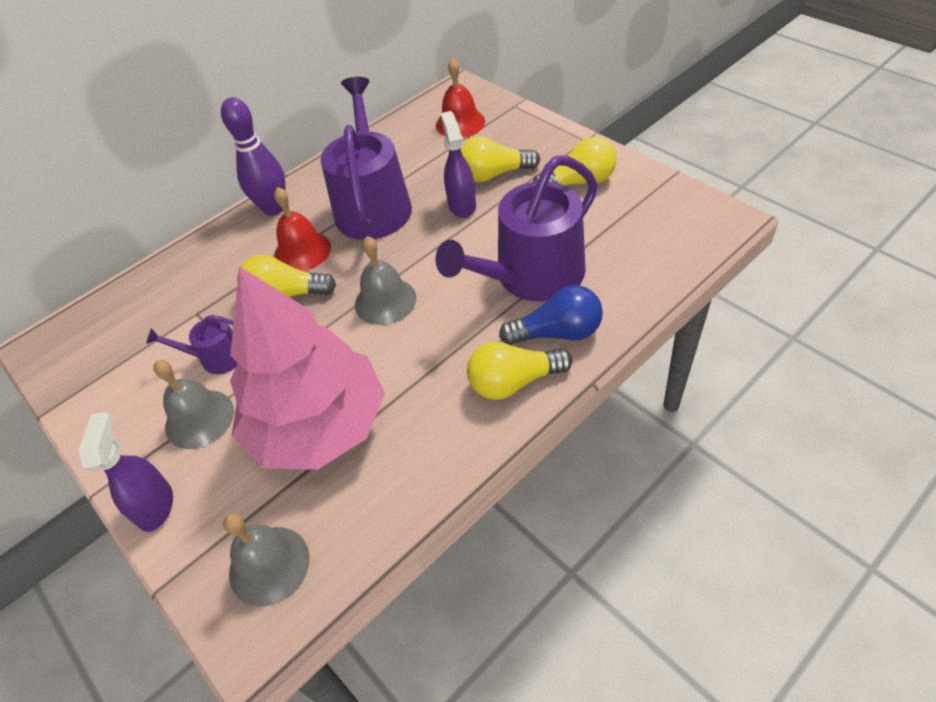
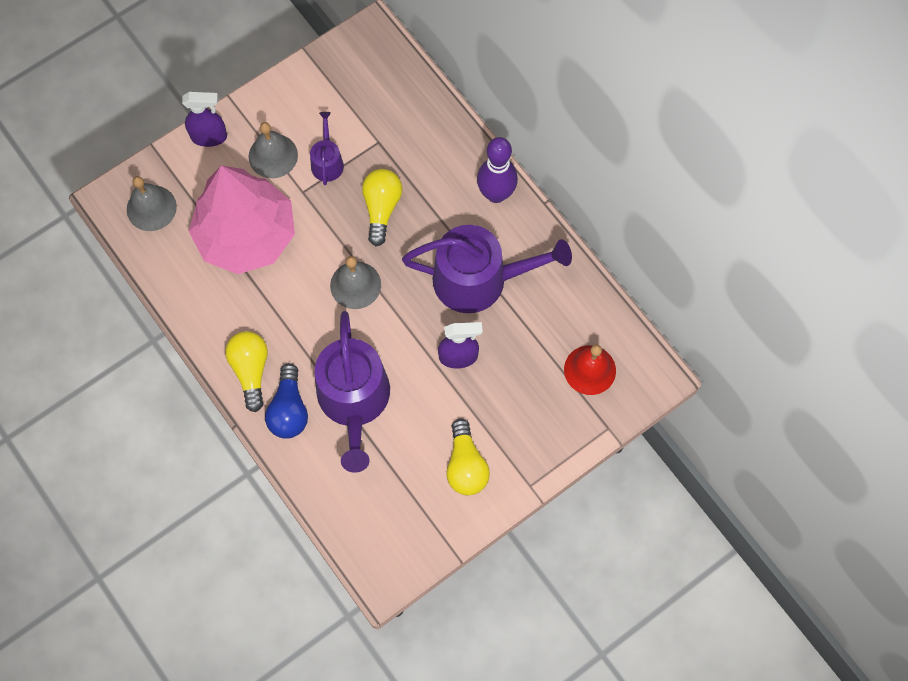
camera: 90 degrees right, 20 degrees up
red bell [274,187,331,271] -> none
purple watering can [435,155,598,302] -> purple watering can turned 150 degrees counterclockwise [315,311,390,473]
yellow light bulb [460,136,540,182] -> none

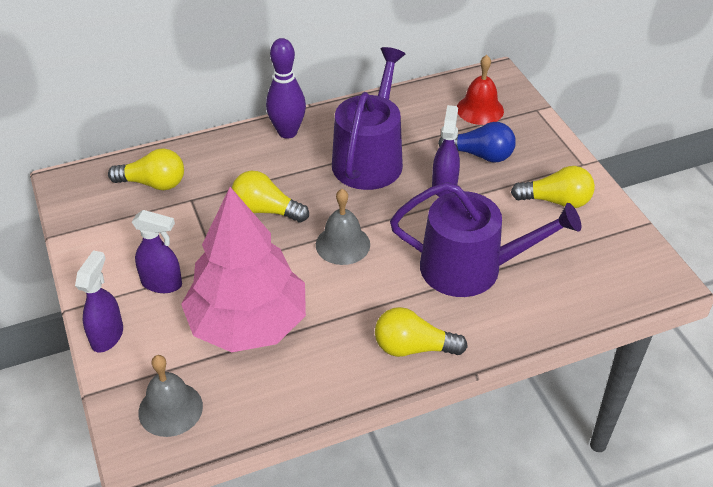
camera: 75 degrees left, 25 degrees down
grey bell [249,122,298,178] -> purple spray bottle [132,210,182,293]
blue light bulb [265,363,308,439] -> blue light bulb moved to [438,122,516,163]
purple watering can [310,112,344,185] -> none
none -> yellow light bulb [108,148,184,190]

